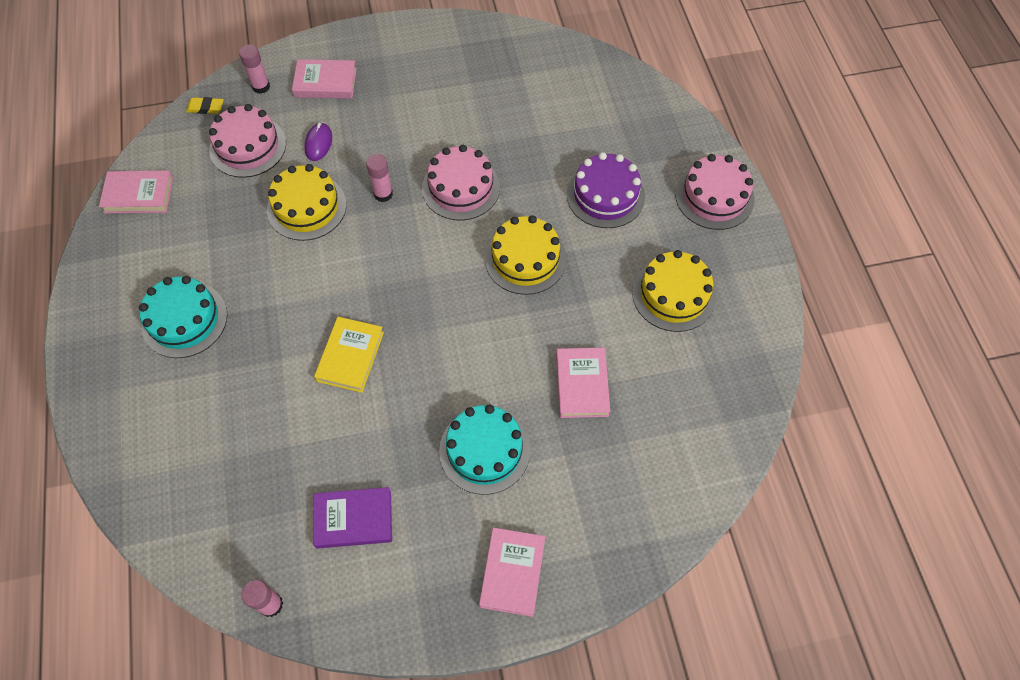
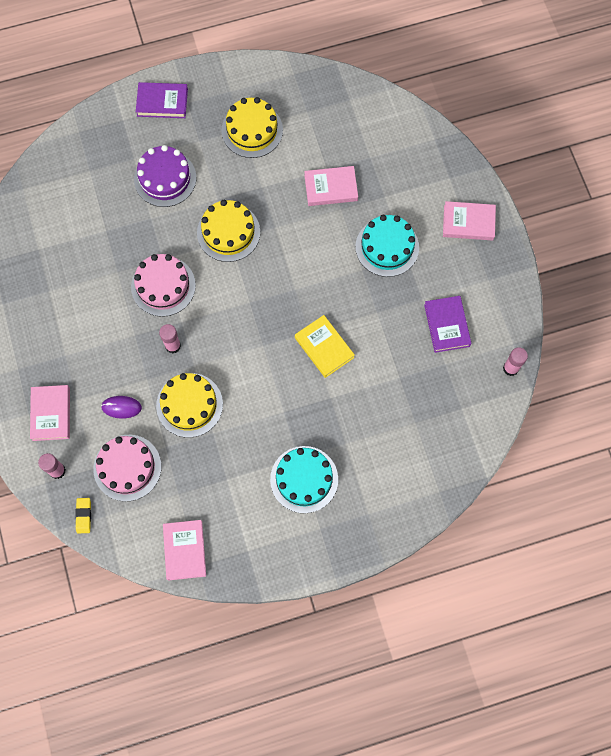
camera: 95 degrees left, 10 degrees up
yellow book [314,317,384,393] -> yellow book turned 45 degrees clockwise [295,315,355,378]
pink cake [675,154,755,230] -> purple book [136,82,188,118]

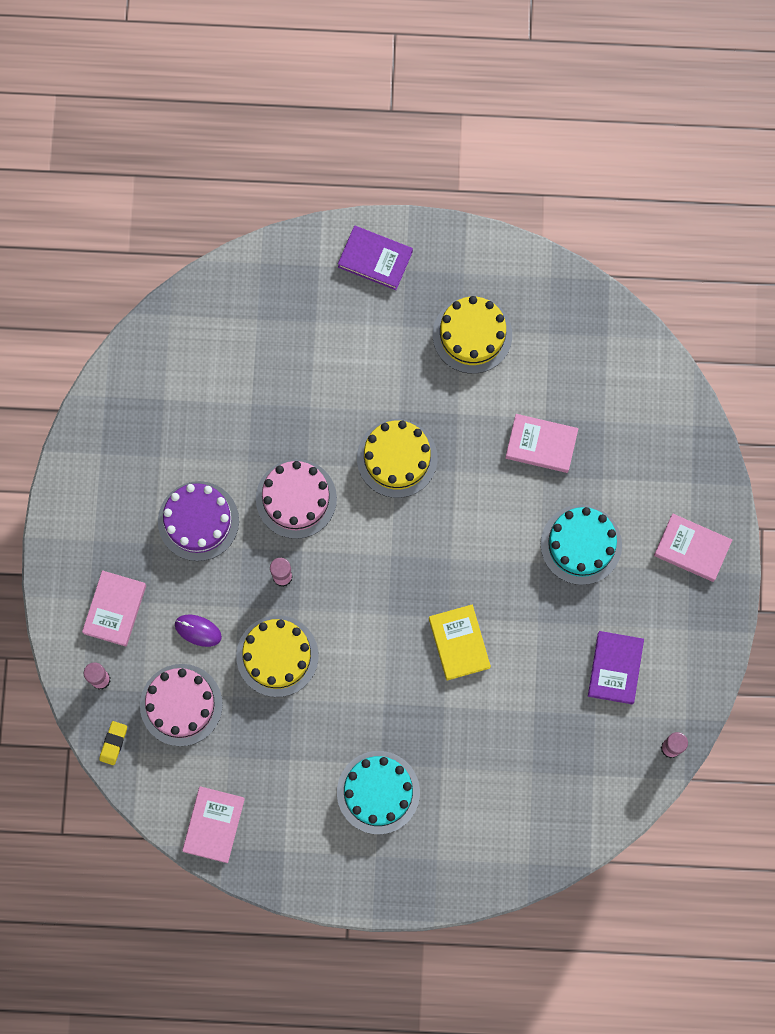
camera: 20 degrees right, 5 degrees up
purple cake [134,145,196,207] -> purple cake moved to [158,481,239,561]

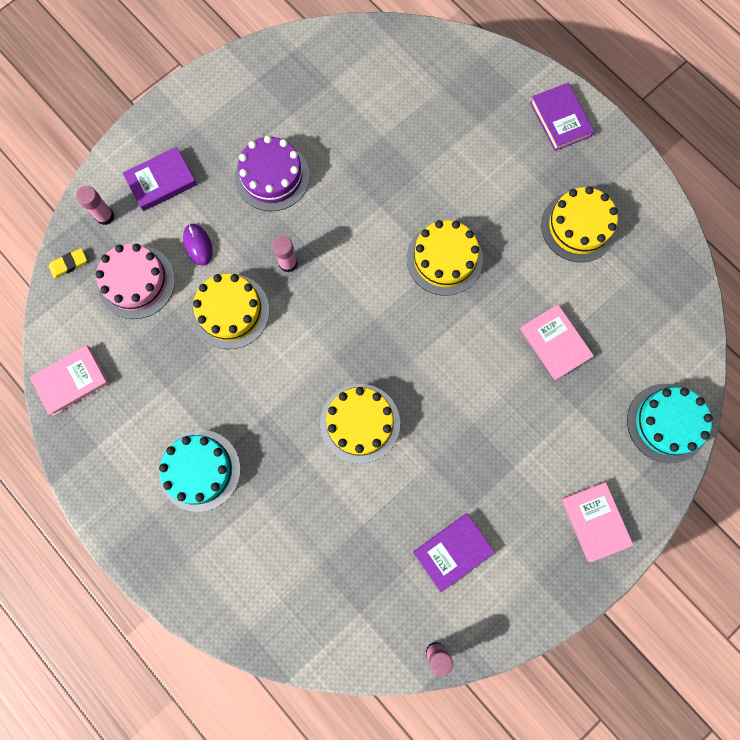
camera: 45 degrees right, 0 degrees up
pink book [82,570,146,647] -> purple book [123,147,197,211]
pink cake [256,459,337,539] -> none
yellow book [429,605,491,681] -> yellow cake [320,384,400,464]
turquoise cake [541,505,622,585] -> turquoise cake moved to [627,384,713,464]

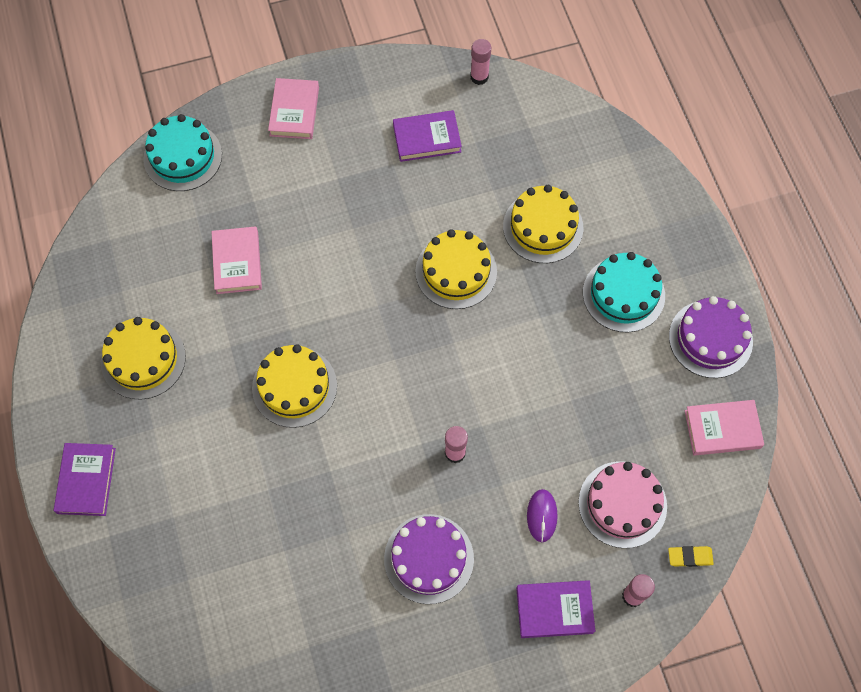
camera: 155 degrees left, 10 degrees down
yellow cake [192,273,269,349] -> yellow cake moved to [503,185,584,263]
none -> purple cake [669,296,753,378]

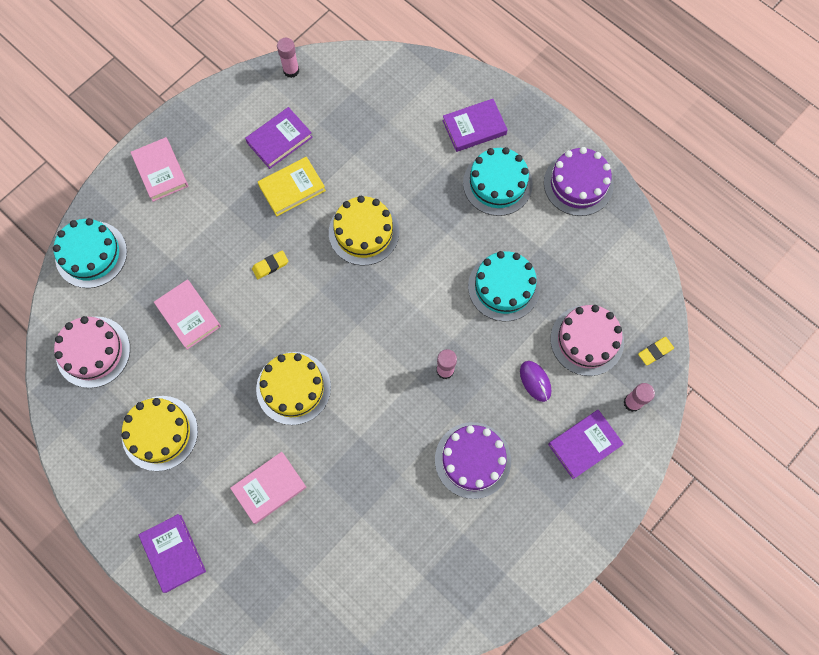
camera: 30 degrees left, 5 degrees up
yellow cake [503,185,584,263] -> none
pink book [684,400,764,456] -> pink book moved to [230,452,306,524]
none -> pink cake [54,316,130,388]
none -> yellow eraser [252,250,288,279]
none -> yellow book [258,157,326,216]
none -> purple book [442,99,508,152]
none -> turquoise cake [468,251,540,321]

